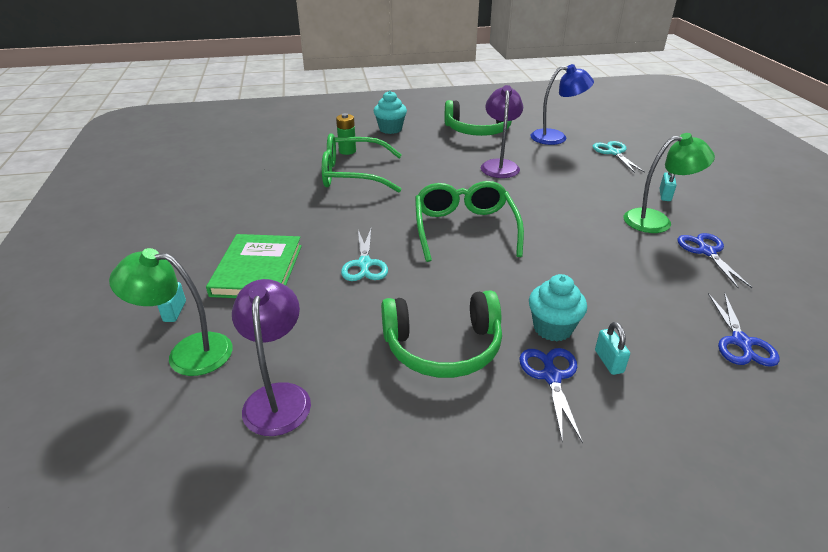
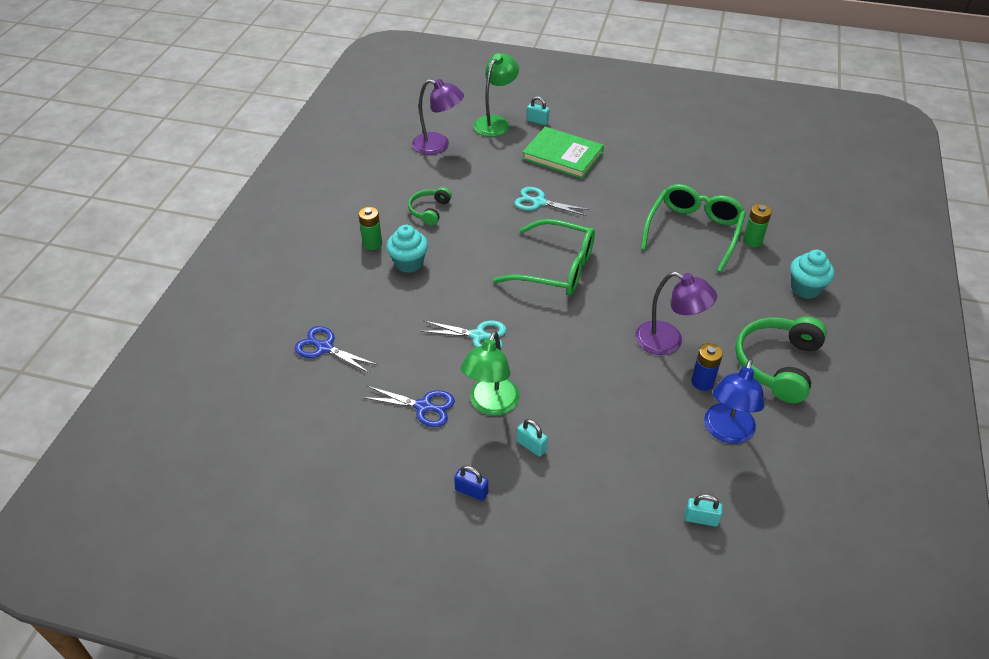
camera: 115 degrees right, 10 degrees up
green headphones [381,291,502,378] -> green headphones [408,187,452,225], size x0.56
blue scissors [519,348,583,443] -> green battery [358,207,382,250]
turquoise scissors [593,141,645,173] -> turquoise scissors moved to [420,320,507,348]
turquoise padlock [595,322,630,375] -> turquoise padlock moved to [684,494,723,527]
none -> blue padlock [454,466,488,501]
none -> blue battery [691,343,723,391]

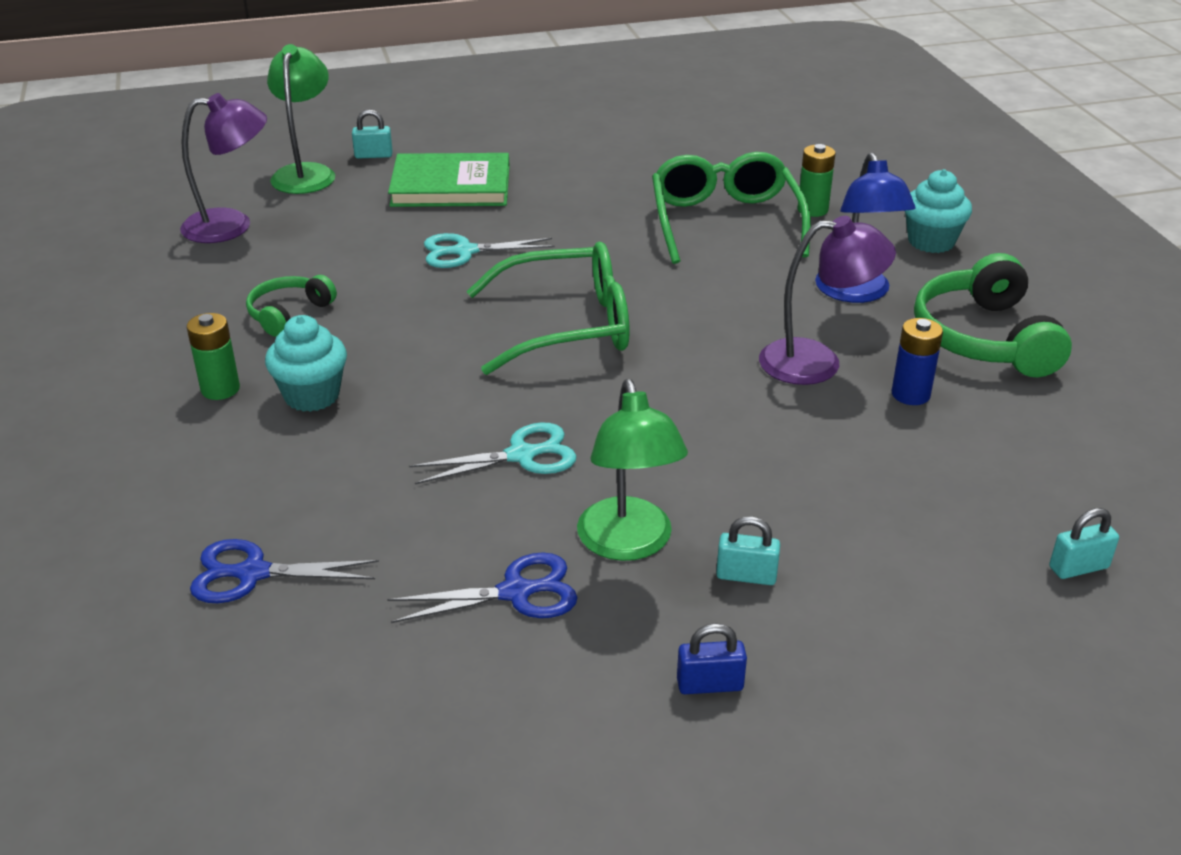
camera: 30 degrees left, 10 degrees down
green headphones [408,187,452,225] -> green headphones turned 45 degrees clockwise [246,275,337,337]
blue lamp [704,359,764,444] -> blue lamp moved to [815,152,916,303]

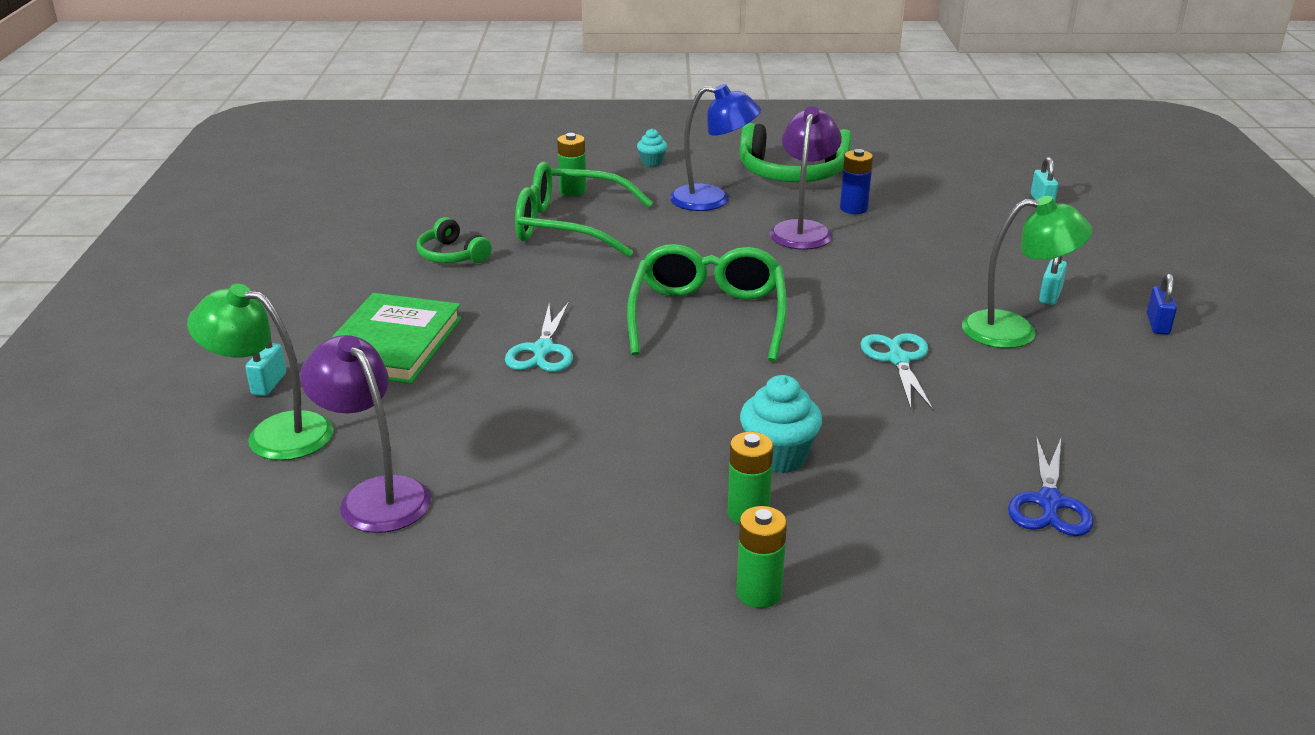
camera: 75 degrees left, 5 degrees down
purple lamp [180,93,267,243] -> purple lamp turned 45 degrees counterclockwise [300,335,431,533]
green headphones [246,275,337,337] -> green headphones moved to [416,217,492,263]
blue scissors [387,552,578,623] -> none
turquoise cupcake [905,169,972,253] -> turquoise cupcake [637,128,667,167], size x0.57
none -> green battery [736,506,787,608]

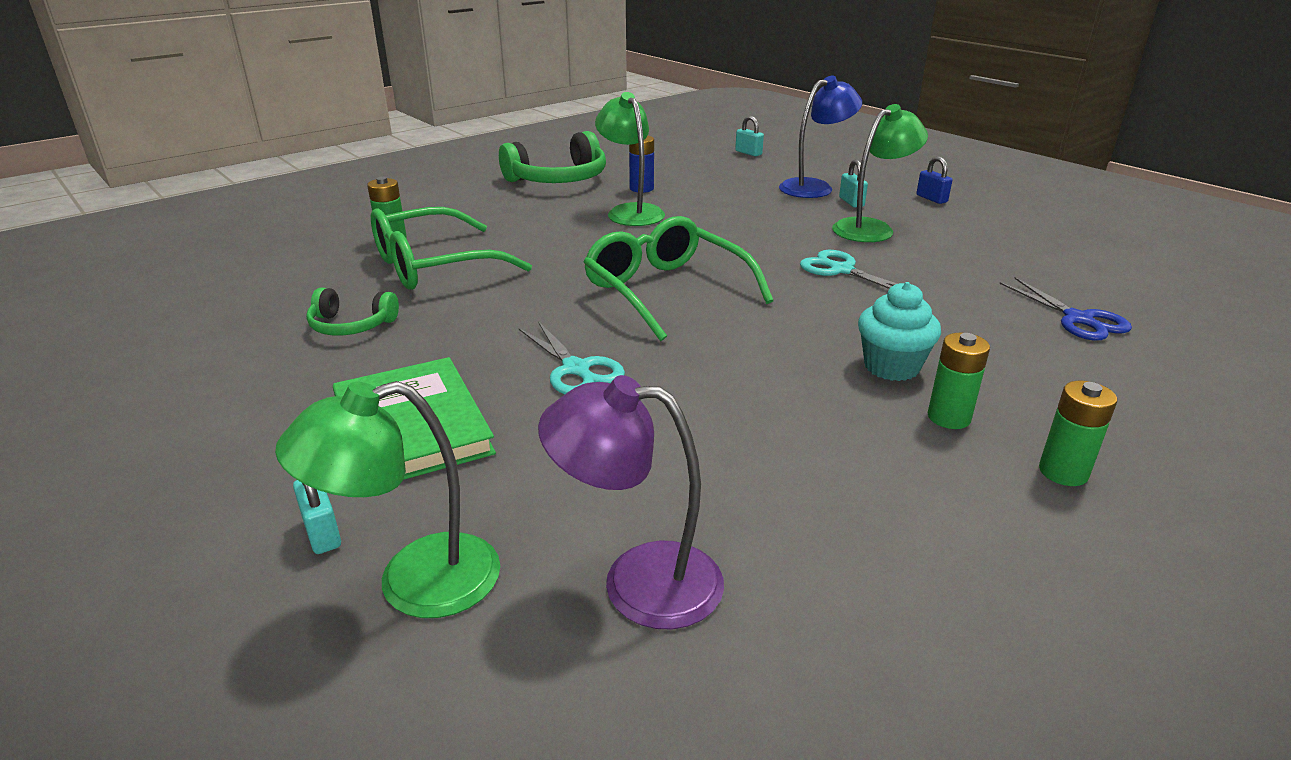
camera: 40 degrees left, 0 degrees up
turquoise cupcake [637,128,667,167] -> none
blue lamp [670,84,761,211] -> blue lamp moved to [779,76,862,198]
purple lamp [770,106,842,250] -> green lamp [595,92,665,226]

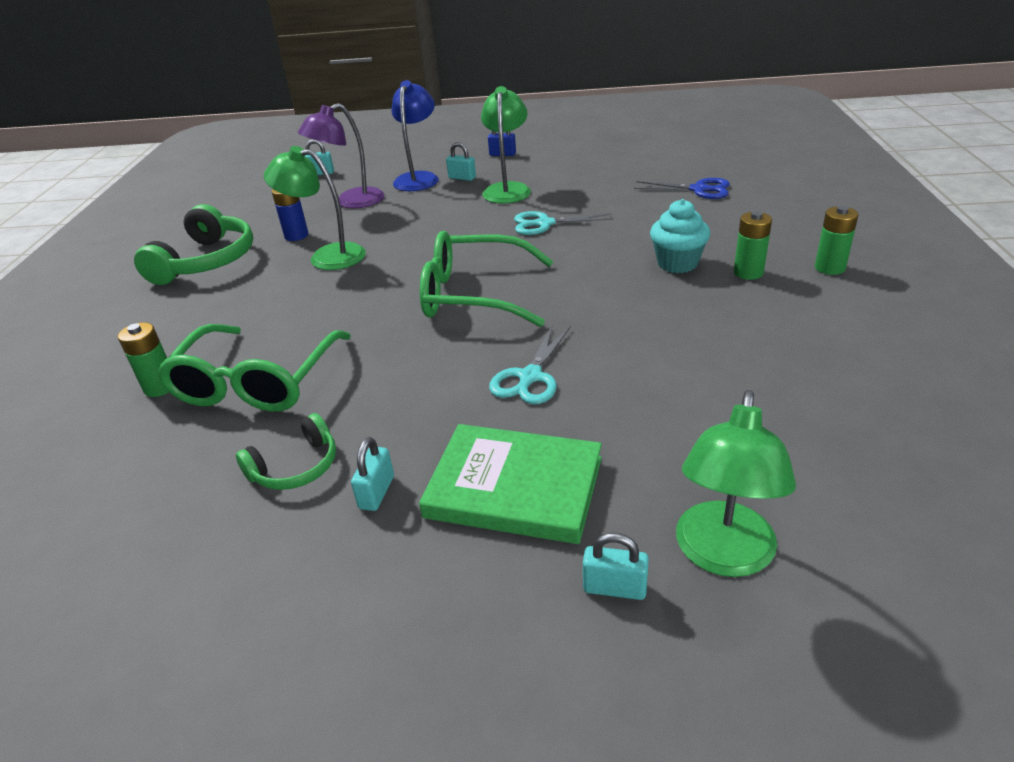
camera: 45 degrees left, 5 degrees up
turquoise scissors [519,321,625,394] -> turquoise scissors turned 105 degrees clockwise [489,326,570,404]
purple lamp [538,375,724,629] -> purple lamp moved to [298,103,385,208]
none -> turquoise padlock [351,437,394,511]

